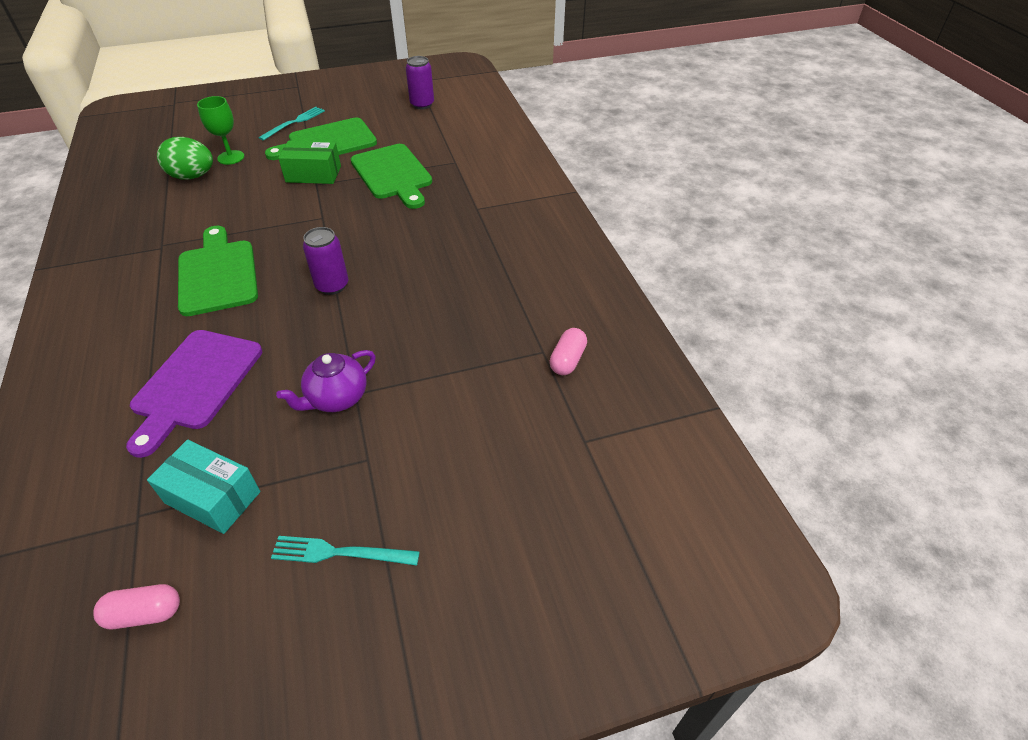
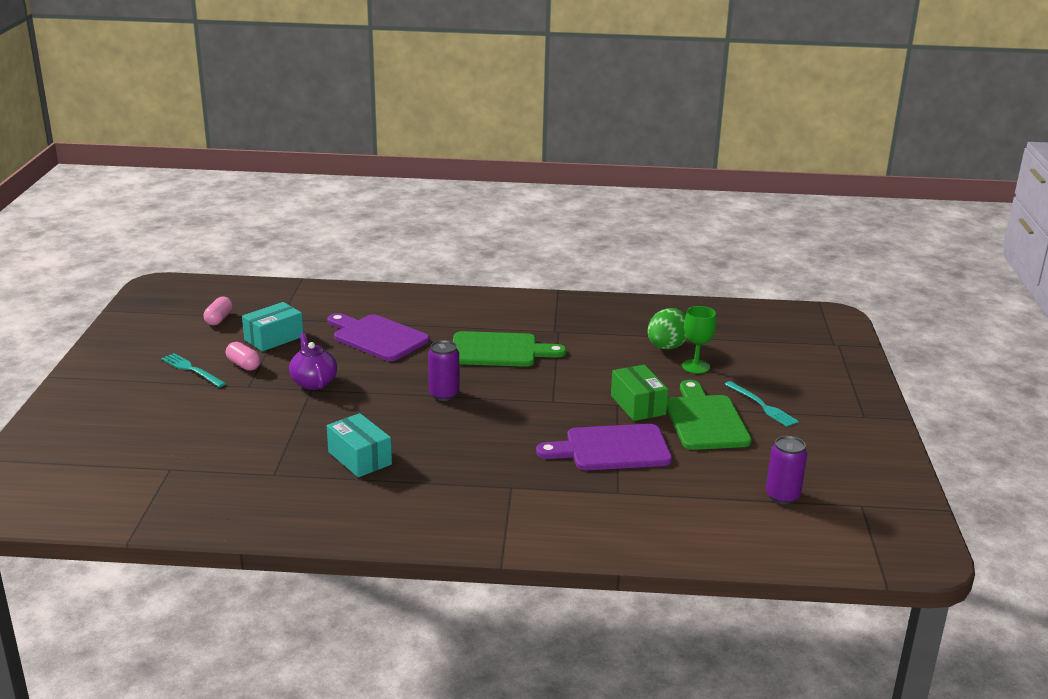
camera: 110 degrees right, 20 degrees down
turquoise fork [271,536,420,565] -> turquoise fork turned 75 degrees counterclockwise [161,353,226,387]
green box [278,141,341,184] -> green box turned 45 degrees counterclockwise [611,365,668,421]
green cutting board [351,144,432,209] -> purple cutting board [536,424,672,470]
pink capsule [550,328,587,375] -> pink capsule moved to [226,342,261,371]
none -> turquoise box [327,413,392,477]

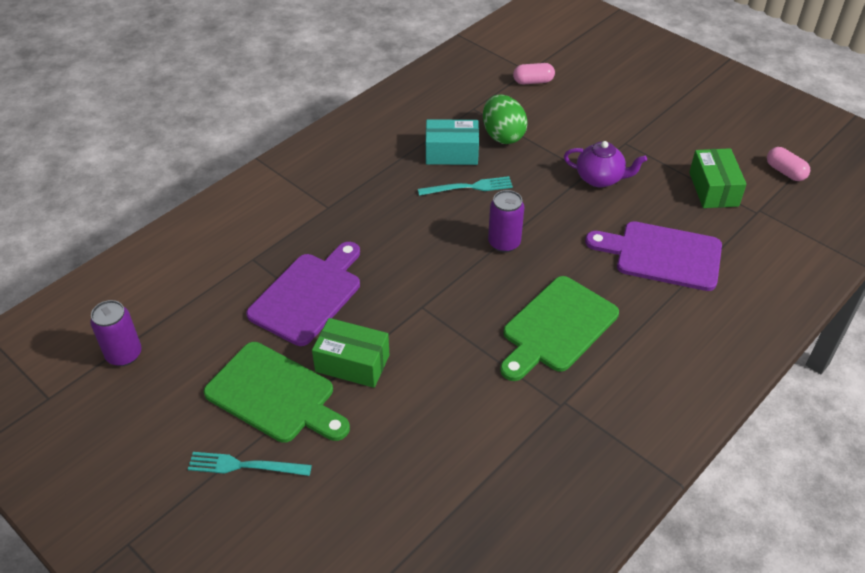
camera: 130 degrees right, 20 degrees up
turquoise fork [161,353,226,387] -> turquoise fork moved to [418,176,513,196]
pink capsule [226,342,261,371] -> pink capsule moved to [513,63,555,84]
turquoise box [242,302,303,351] -> green box [689,148,746,208]
purple cutting board [327,313,430,361] -> purple cutting board turned 150 degrees counterclockwise [585,221,722,291]
green egg [647,308,687,350] -> green egg moved to [483,94,528,144]
green goblet [682,306,716,374] -> none

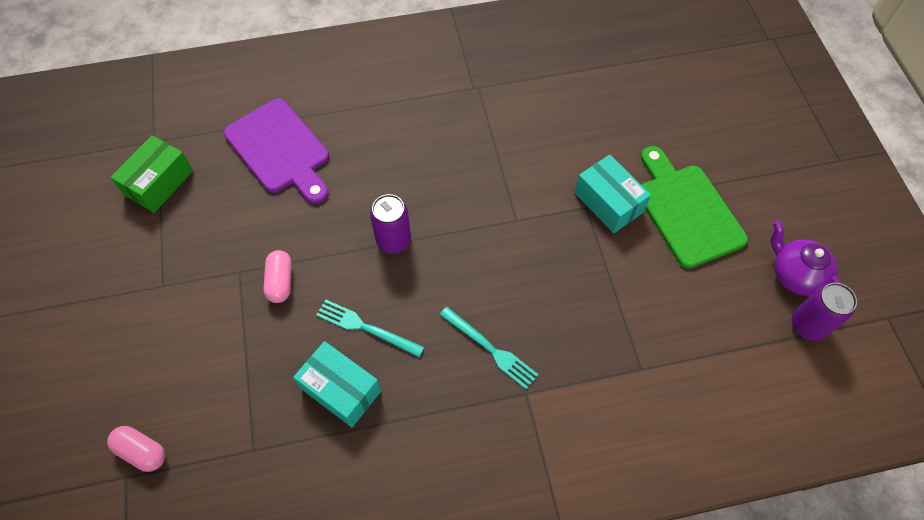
camera: 145 degrees left, 15 degrees up
turquoise fork [188,452,312,476] -> turquoise fork moved to [440,307,539,389]
purple cutting board [246,242,360,346] -> none
green box [312,318,390,388] -> turquoise box [575,155,651,233]
green egg [483,94,528,144] -> none
green cutting board [500,276,619,381] -> none
purple teapot [564,141,647,187] -> purple teapot moved to [771,220,842,296]
pink capsule [767,147,810,181] -> pink capsule moved to [263,250,292,303]

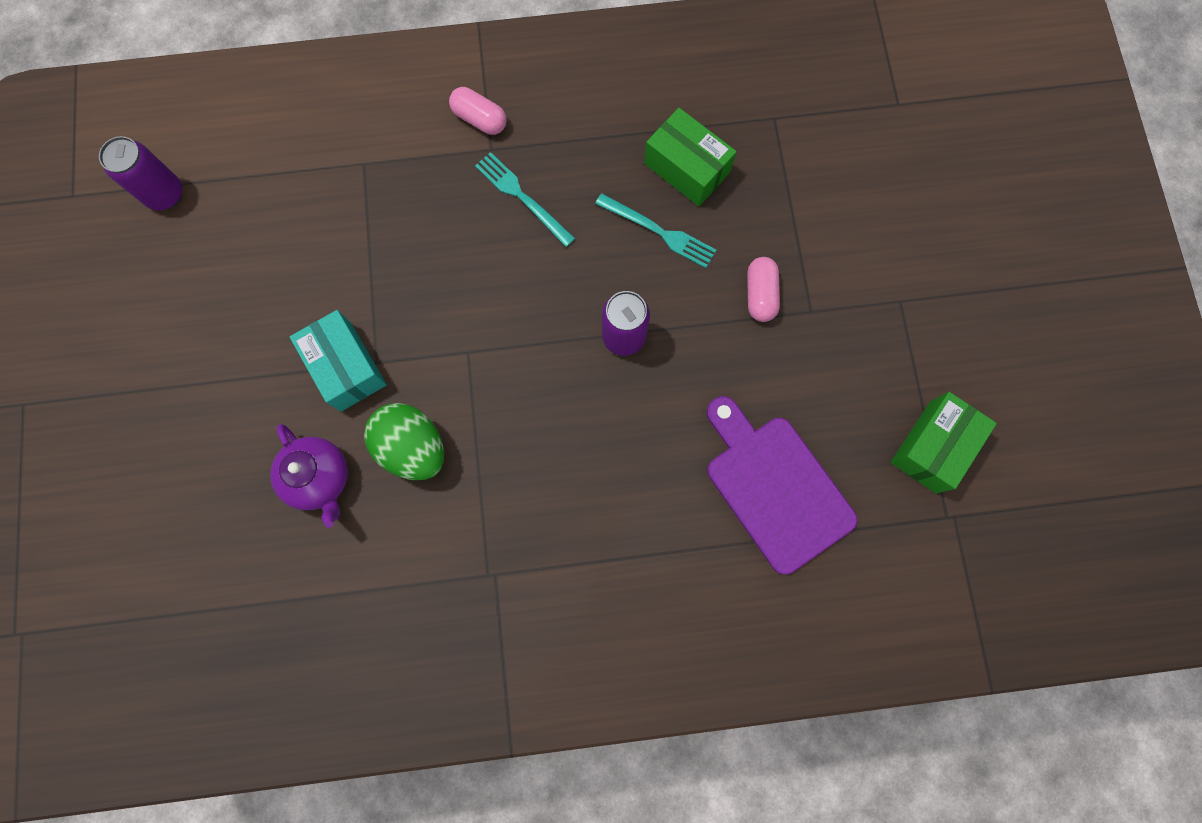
camera: 175 degrees left, 15 degrees up
pink capsule [107,426,165,472] -> pink capsule moved to [449,87,507,135]
turquoise box [293,341,381,427] -> green box [644,108,737,206]
green cutting board [641,146,748,269] -> none
purple teapot [771,220,842,296] -> purple teapot moved to [270,424,348,528]
none -> green egg [364,403,444,480]

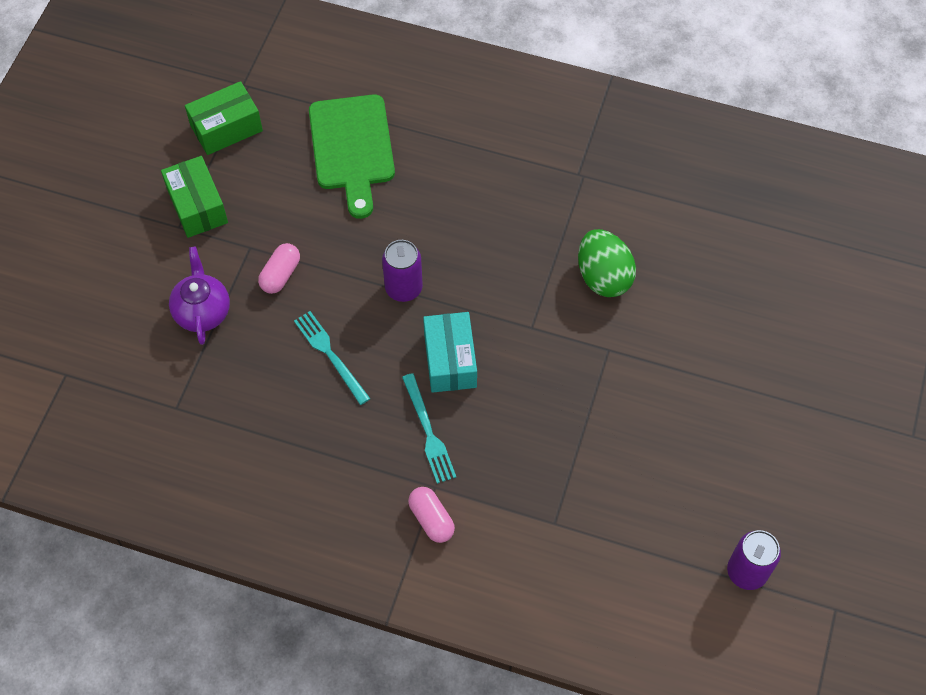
camera: 155 degrees left, 15 degrees down
purple teapot [270,424,348,528] -> purple teapot moved to [169,247,230,345]
turquoise box [290,310,387,412] -> turquoise box moved to [423,312,477,393]
green box [644,108,737,206] -> green box moved to [161,156,228,238]
purple cutting board [707,396,858,574] -> green cutting board [309,94,395,219]

